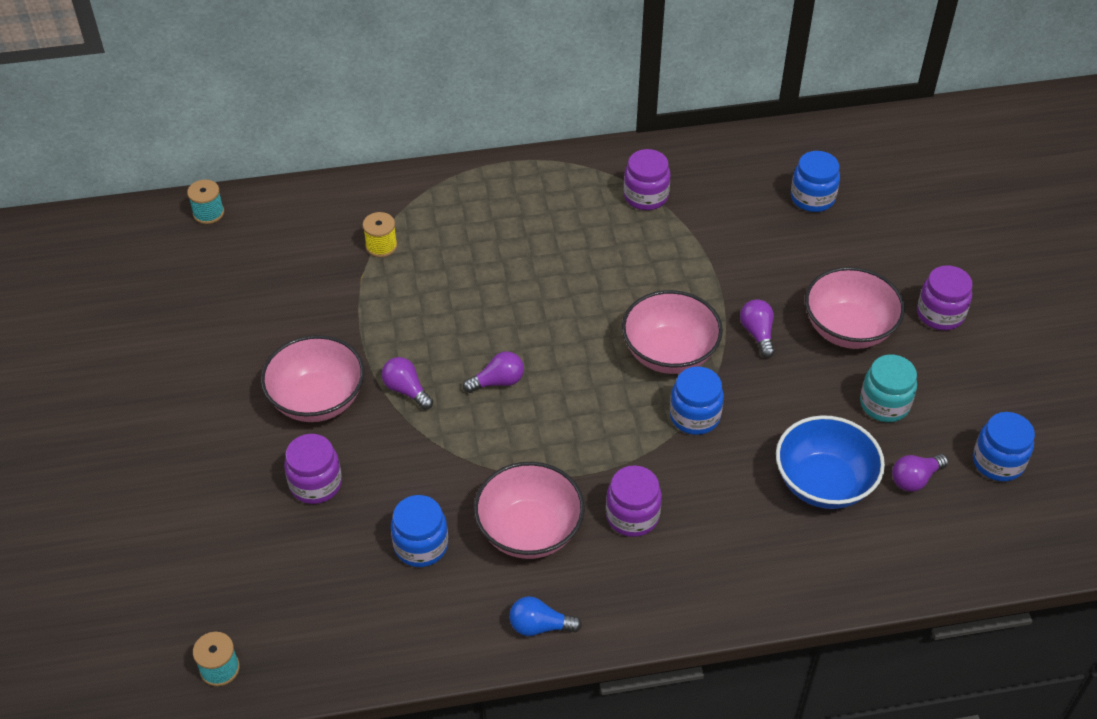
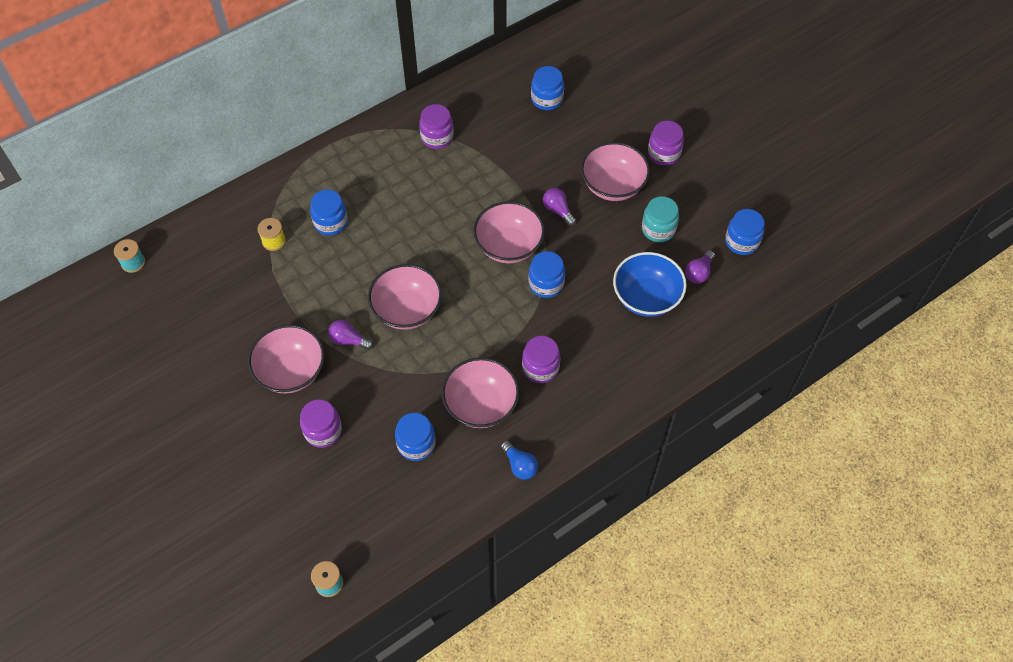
camera: 25 degrees left, 10 degrees up
purple light bulb [463,351,524,393] -> pink bowl [368,264,442,330]
blue light bulb [509,596,582,636] -> blue light bulb turned 105 degrees counterclockwise [501,441,538,480]
none -> blue jar [310,190,348,236]

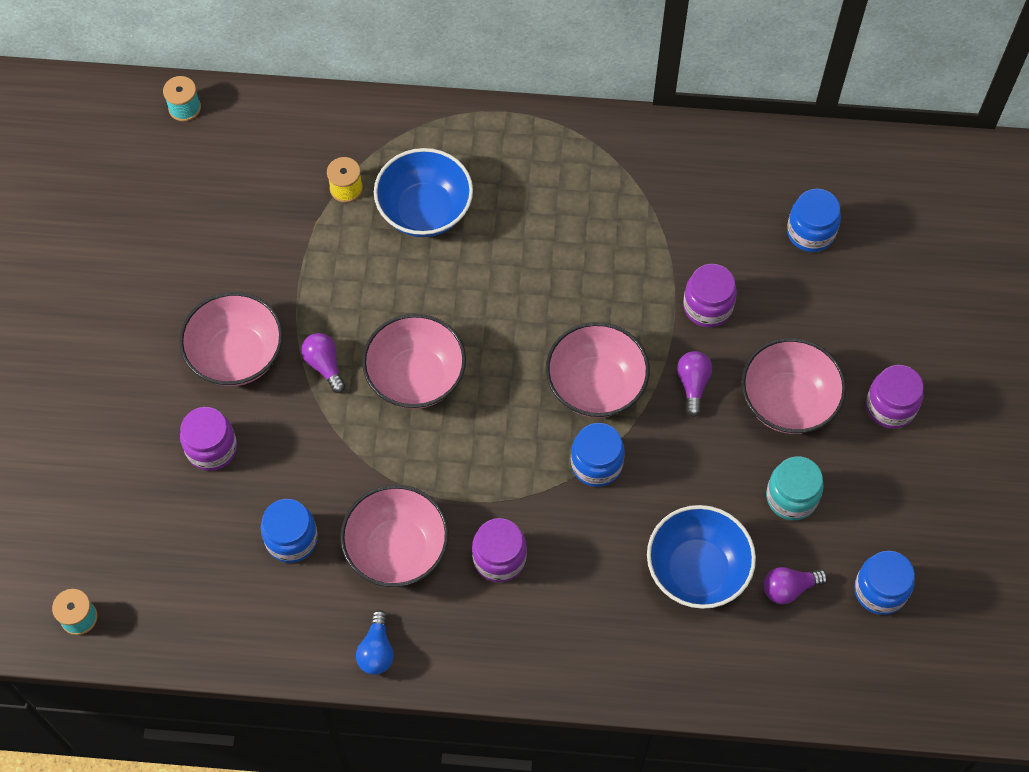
camera: 40 degrees right, 5 degrees up
blue jar [310,190,348,236] -> blue bowl [374,148,473,237]
purple jar [419,104,454,149] -> purple jar moved to [683,264,737,327]

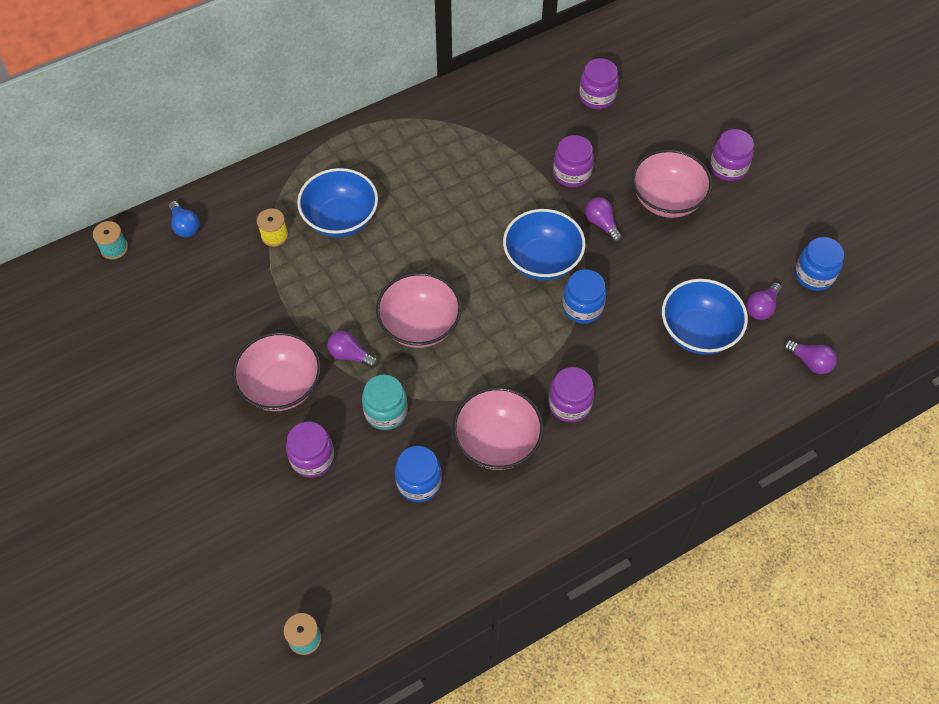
camera: 35 degrees left, 5 degrees down
blue light bulb [356,610,394,675] -> blue light bulb moved to [168,201,199,237]
pink bowl [546,322,650,418] -> blue bowl [503,209,585,280]
turquoise jar [766,456,824,520] -> turquoise jar moved to [362,374,408,430]
blue jar [787,189,841,252] -> purple jar [579,58,619,109]
none -> purple light bulb [784,340,837,374]

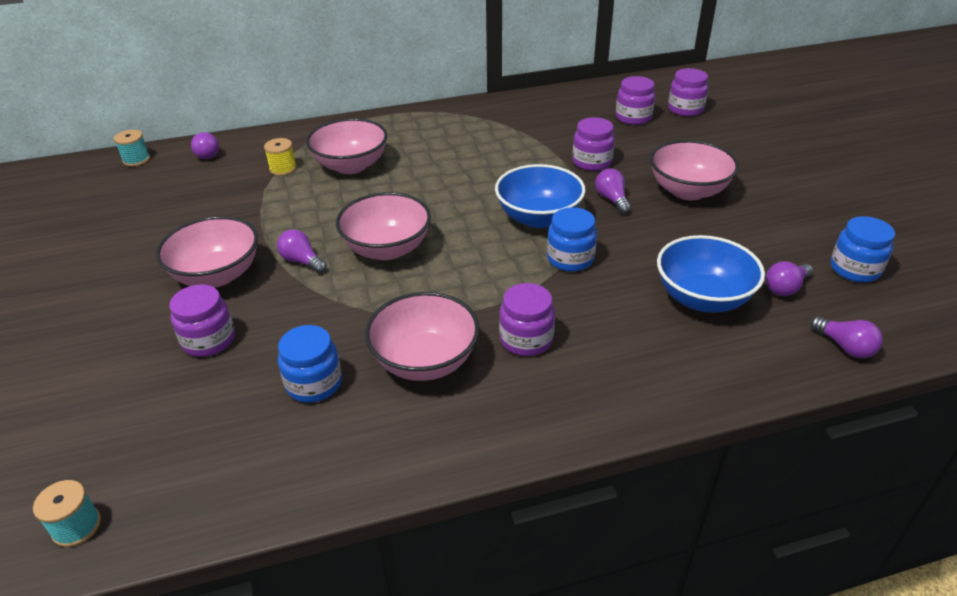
camera: 15 degrees right, 20 degrees down
blue light bulb [168,201,199,237] -> purple light bulb [191,132,219,159]
blue bowl [297,168,378,238] -> pink bowl [306,118,387,174]
turquoise jar [362,374,408,430] -> none
purple jar [710,129,754,181] -> purple jar moved to [668,68,708,116]

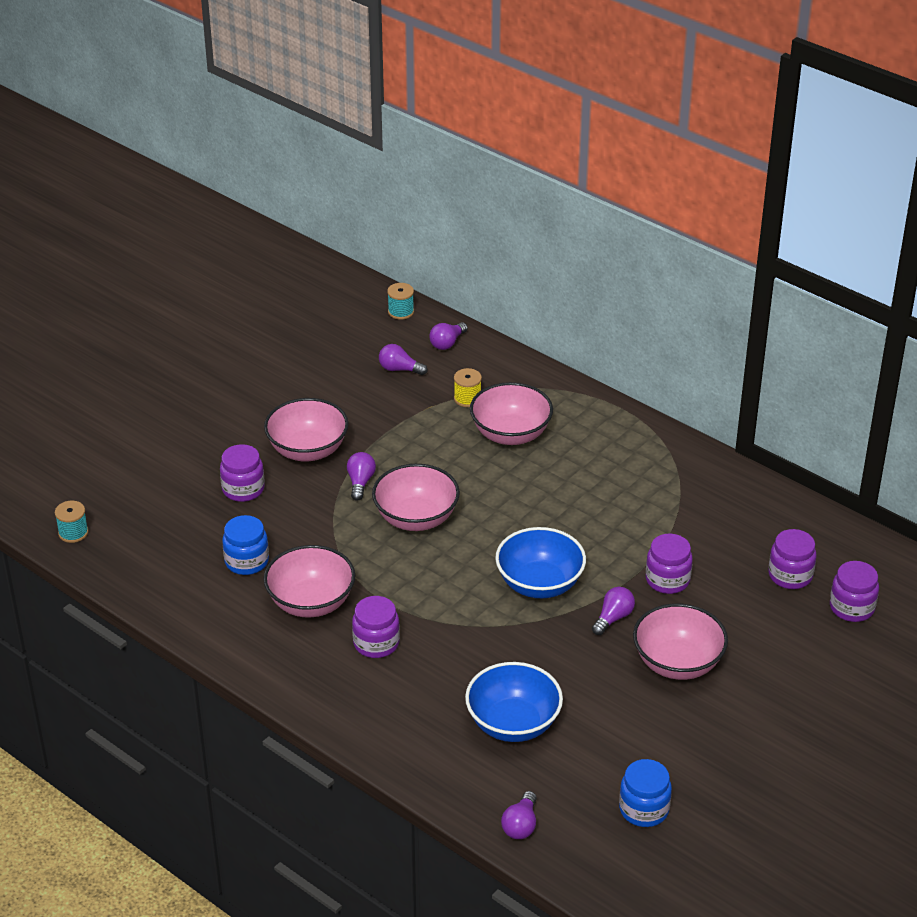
camera: 55 degrees right, 0 degrees up
blue jar [547,207,597,272] -> none
purple light bulb [766,261,813,296] -> purple light bulb moved to [379,344,427,375]

